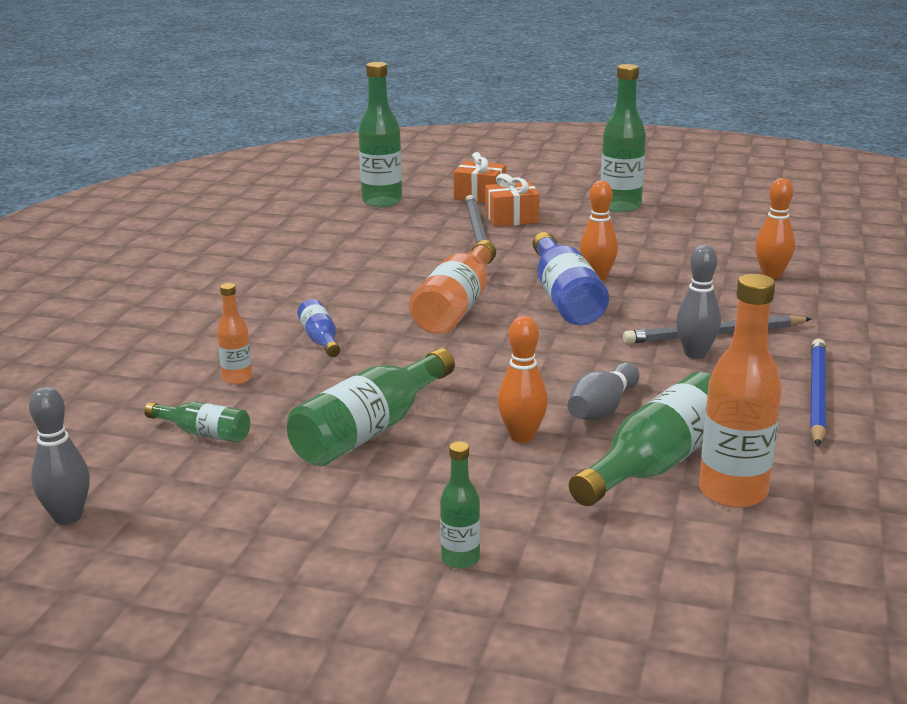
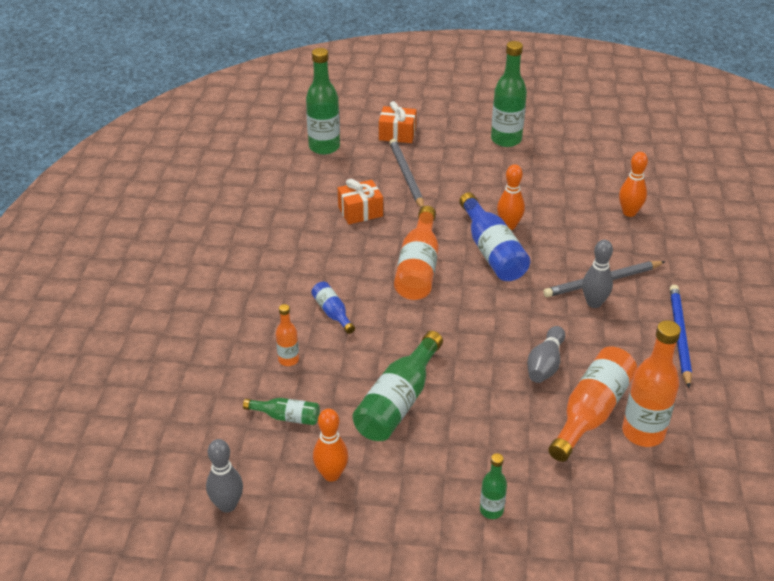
camera: 10 degrees left, 15 degrees up
orange gift [485,174,539,227] -> orange gift moved to [338,179,383,224]
orange bowling pin [498,316,548,443] -> orange bowling pin moved to [313,409,349,482]
green bottle [569,372,711,506] -> orange bottle [548,347,637,462]

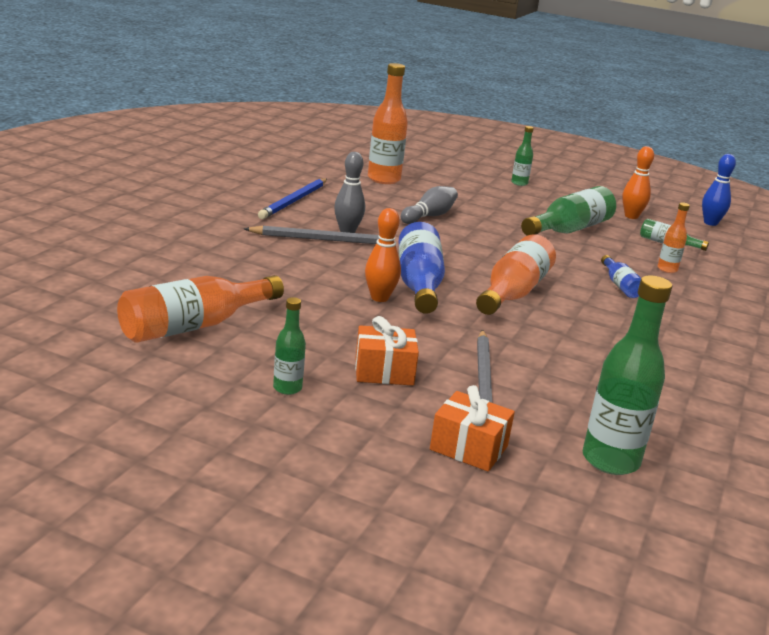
camera: 165 degrees left, 15 degrees down
grey bowling pin [206,439,243,513] -> blue bowling pin [702,154,736,226]
orange gift [338,179,383,224] -> orange gift moved to [355,316,419,385]
green bottle [491,41,527,147] -> green bottle [273,297,306,395], size x0.53
orange bottle [548,347,637,462] -> orange bottle moved to [117,275,284,343]
orange bowling pin [619,152,648,217] -> none

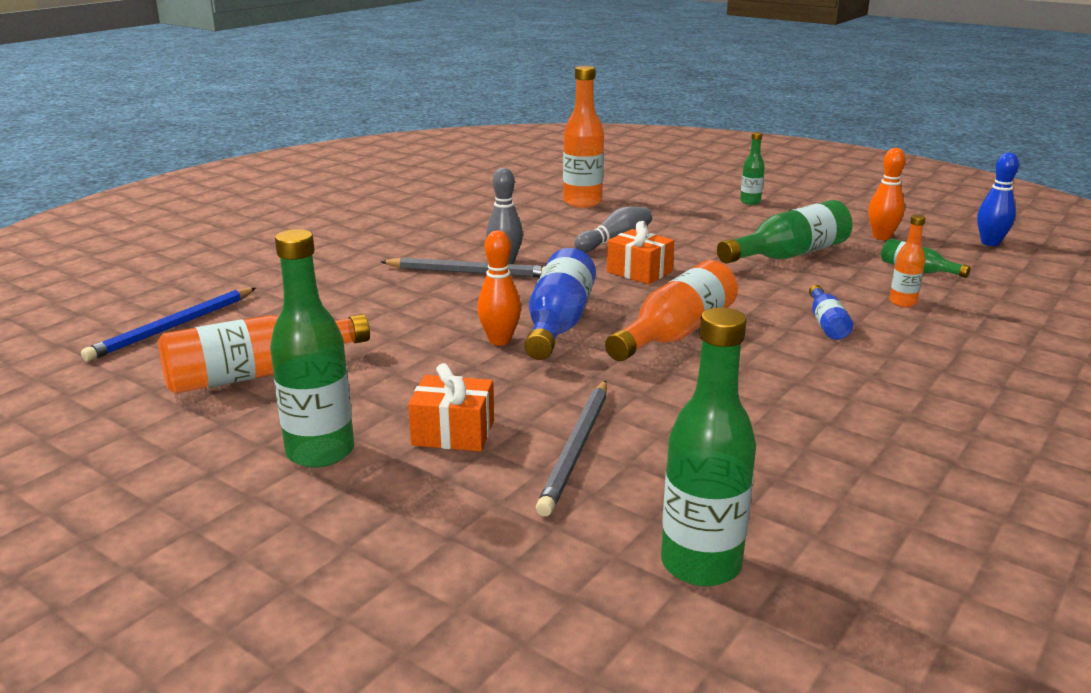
camera: 15 degrees right, 0 degrees up
blue pencil [258,178,327,219] -> blue pencil moved to [81,288,256,361]
green bottle [273,297,306,395] -> green bottle [270,229,354,468], size x1.90
orange gift [430,385,515,472] -> orange gift moved to [607,221,674,284]

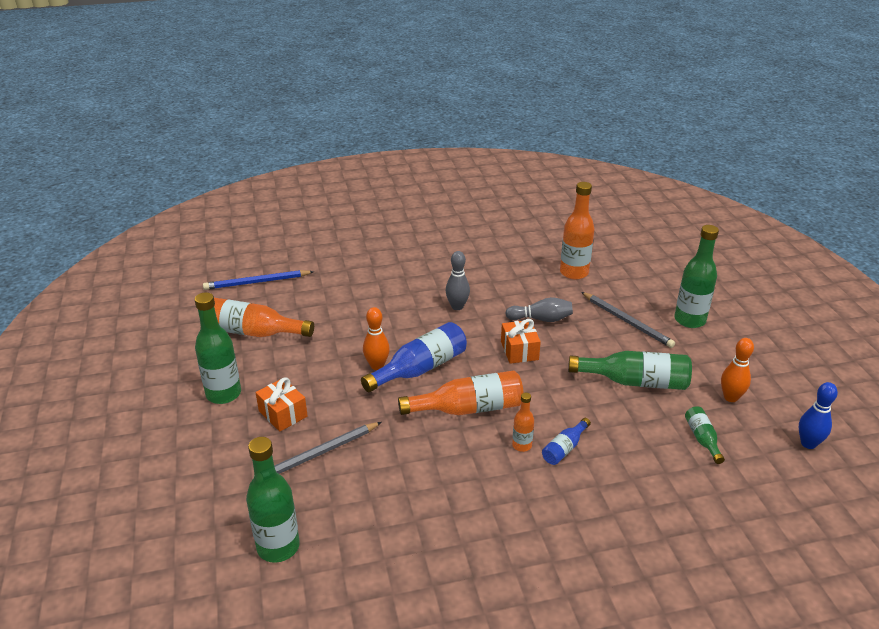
camera: 40 degrees right, 10 degrees up
grey pencil [380,258,545,278] -> grey pencil moved to [581,292,675,348]
green bottle [740,132,765,205] -> green bottle [674,225,719,328], size x1.90
orange bottle [889,215,925,307] -> orange bottle moved to [512,393,534,452]

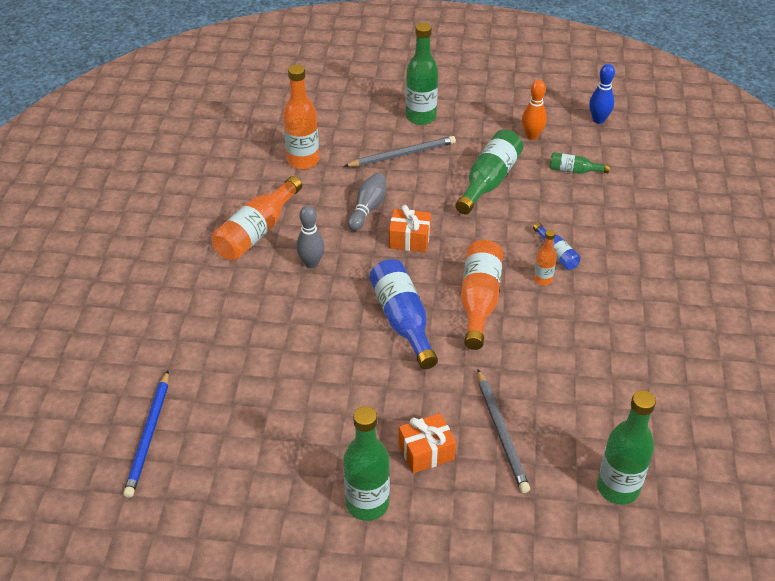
camera: 70 degrees left, 10 degrees up
orange bottle [214,298,314,337] -> orange bottle moved to [212,176,302,261]
orange bowling pin [363,307,390,370] -> none

